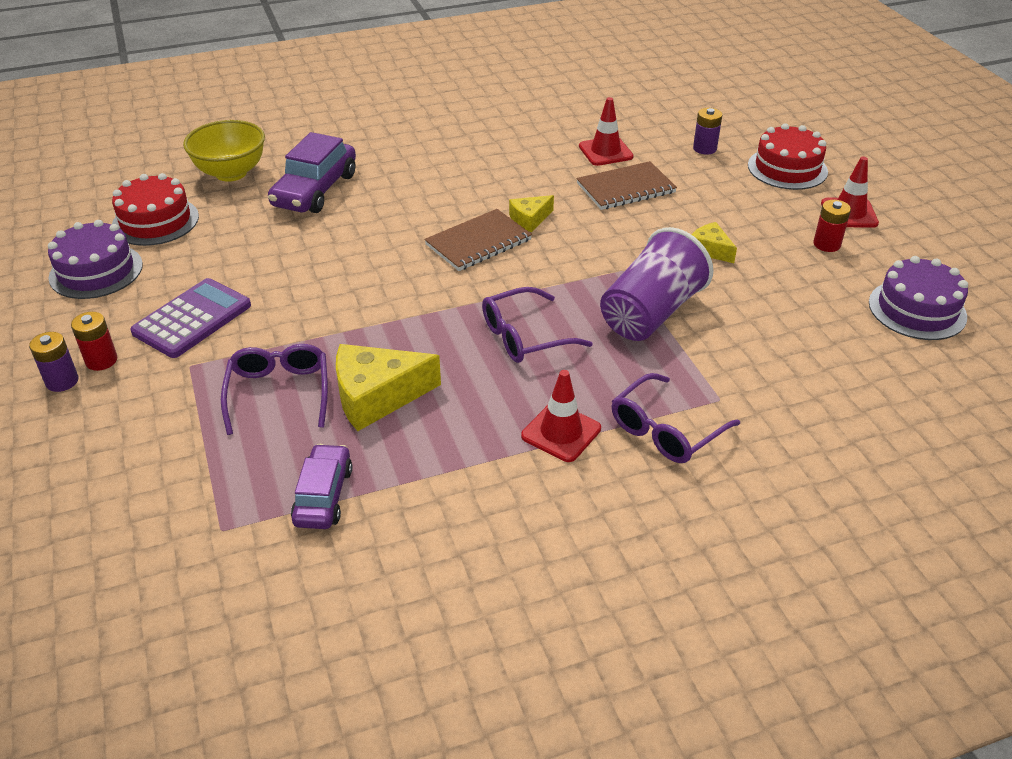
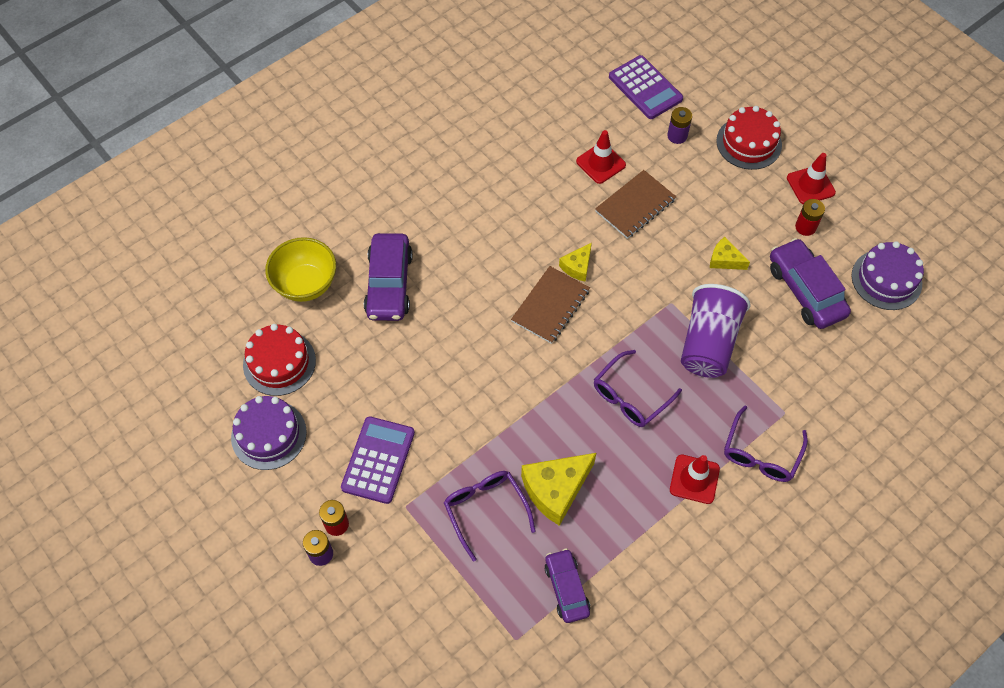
camera: 20 degrees left, 20 degrees up
none -> purple calculator [609,55,683,119]
none -> purple car [770,238,851,329]

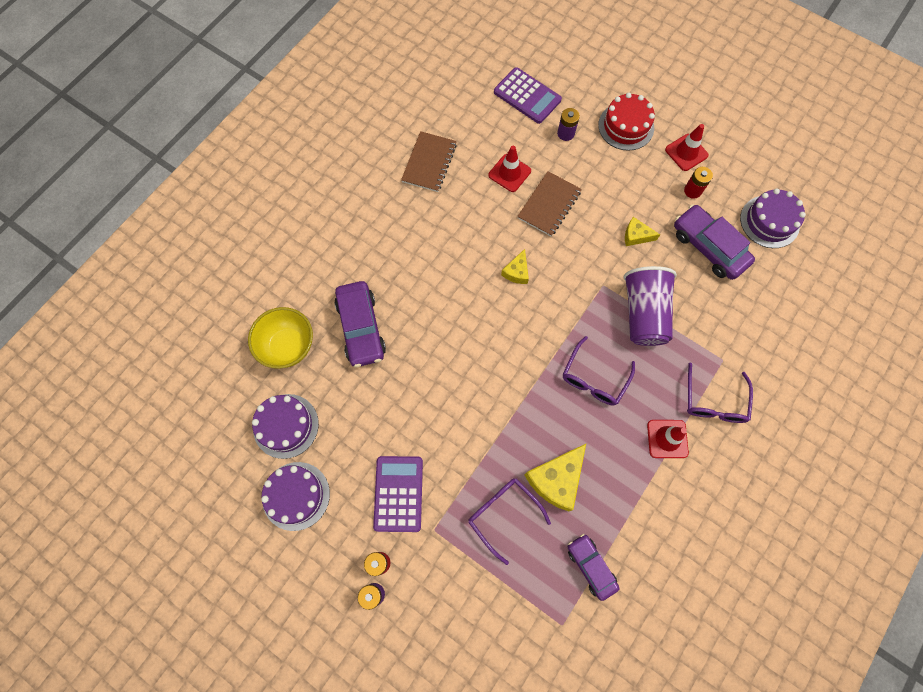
camera: 15 degrees left, 10 degrees up
red cake [243,324,316,396] -> purple cake [252,394,319,459]
brown notebook [511,266,590,344] -> brown notebook moved to [401,131,457,192]

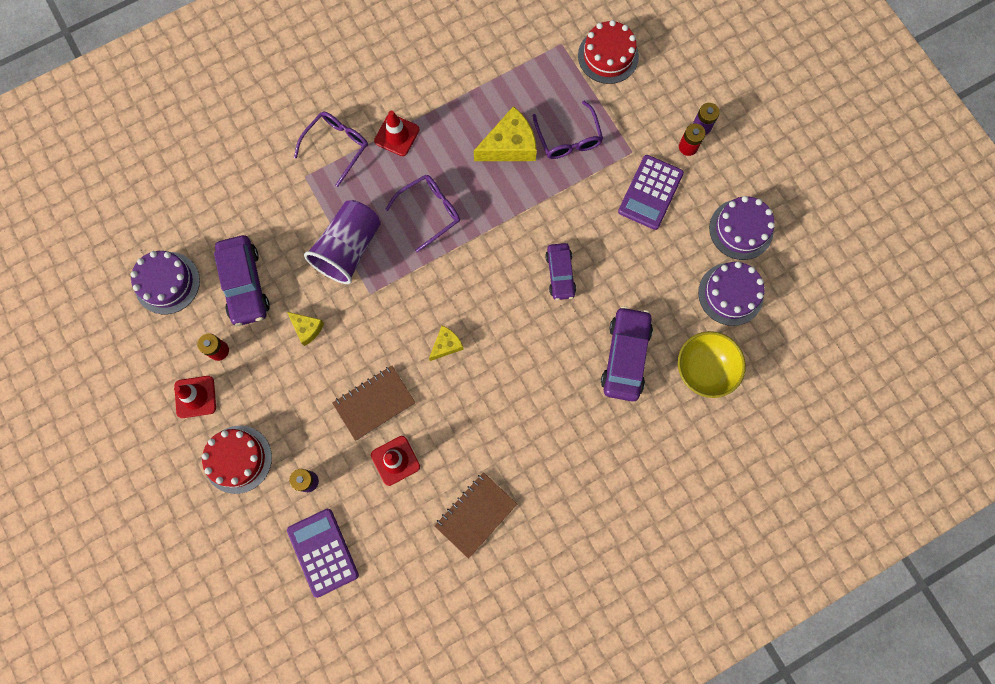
camera: 155 degrees left, 5 degrees up
purple car [568,534,620,601] -> purple car moved to [545,243,576,300]
none -> red cake [578,20,639,84]

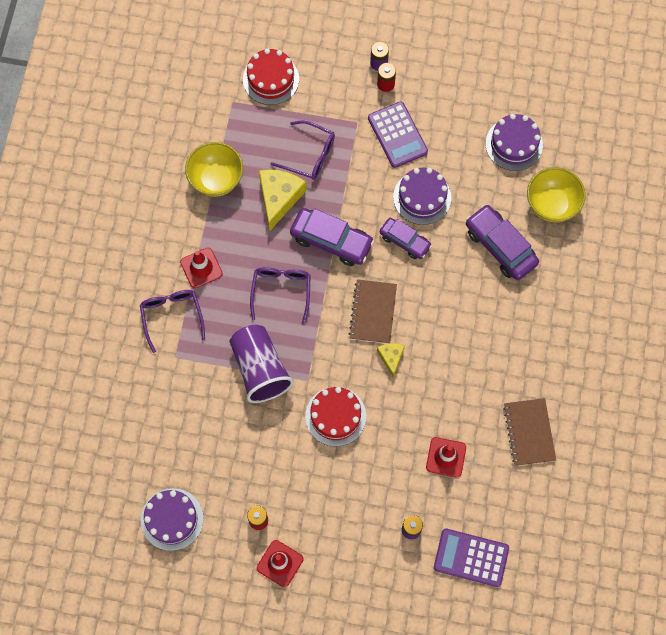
camera: 50 degrees left, 5 degrees down
red cake [202,426,272,494] -> red cake moved to [305,387,366,447]
purple car [214,235,270,327] -> purple car moved to [290,208,375,266]
yellow cheese [287,312,324,346] -> none
brown notebook [332,366,416,441] -> brown notebook moved to [349,279,397,344]
purple cake [709,196,775,260] -> purple cake moved to [393,167,451,225]
none -> yellow bowl [185,142,243,197]

